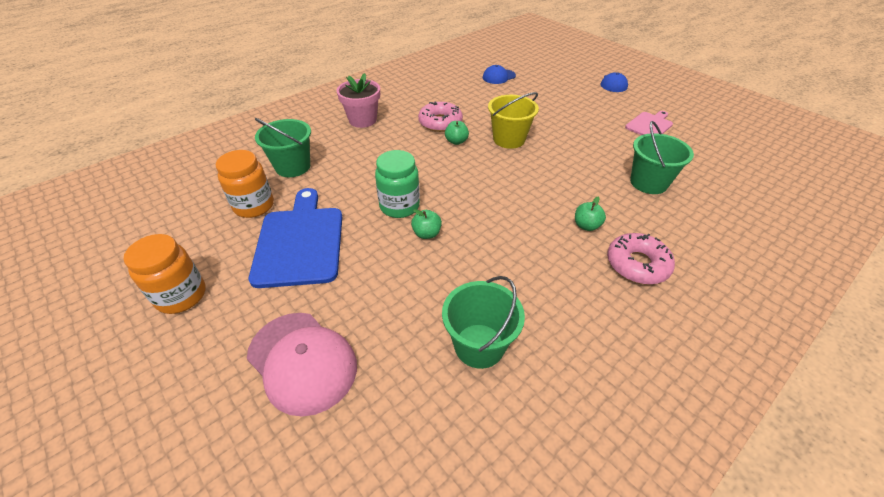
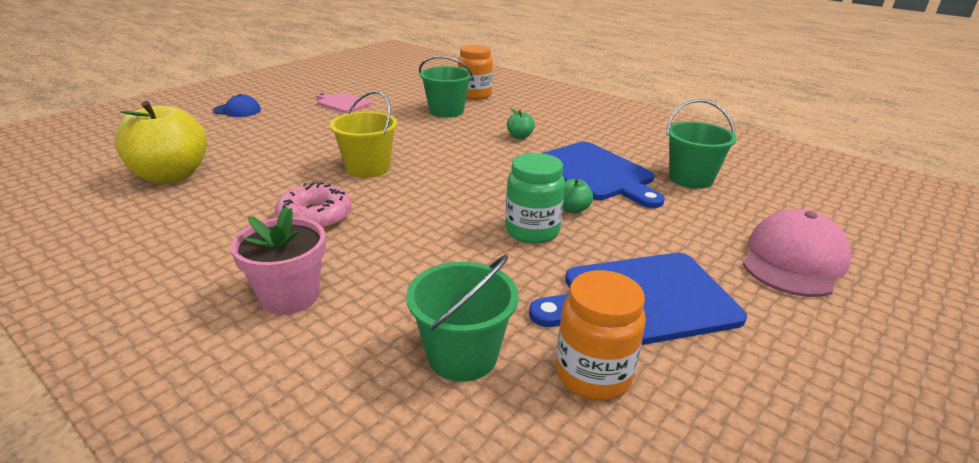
camera: 100 degrees left, 15 degrees down
orange jar [124,234,206,314] -> orange jar moved to [458,45,493,100]
green apple [445,121,469,145] -> none
blue cap [483,65,516,84] -> yellow apple [115,101,207,184]
pink donut [607,233,675,284] -> none
none -> blue cutting board [543,142,665,208]

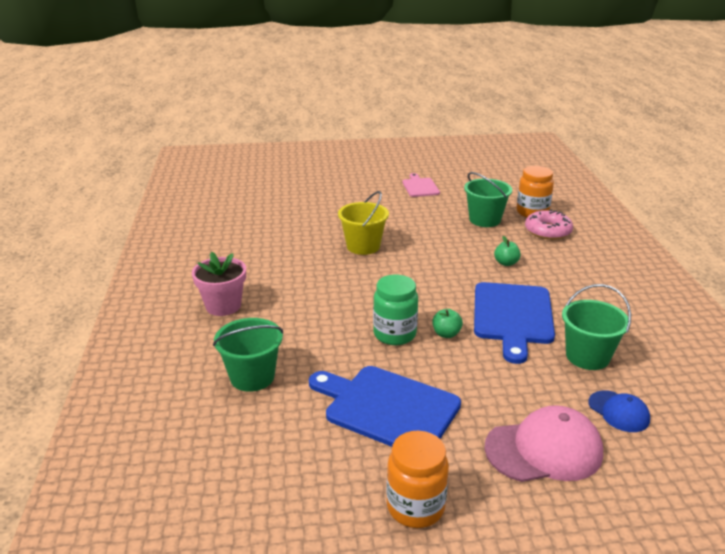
camera: 45 degrees right, 0 degrees up
yellow apple [115,101,207,184] -> none
blue cap [213,94,261,117] -> blue cap moved to [588,390,650,432]
pink donut [275,182,352,229] -> pink donut moved to [525,209,573,240]
orange jar [556,270,646,401] -> orange jar moved to [386,431,449,528]

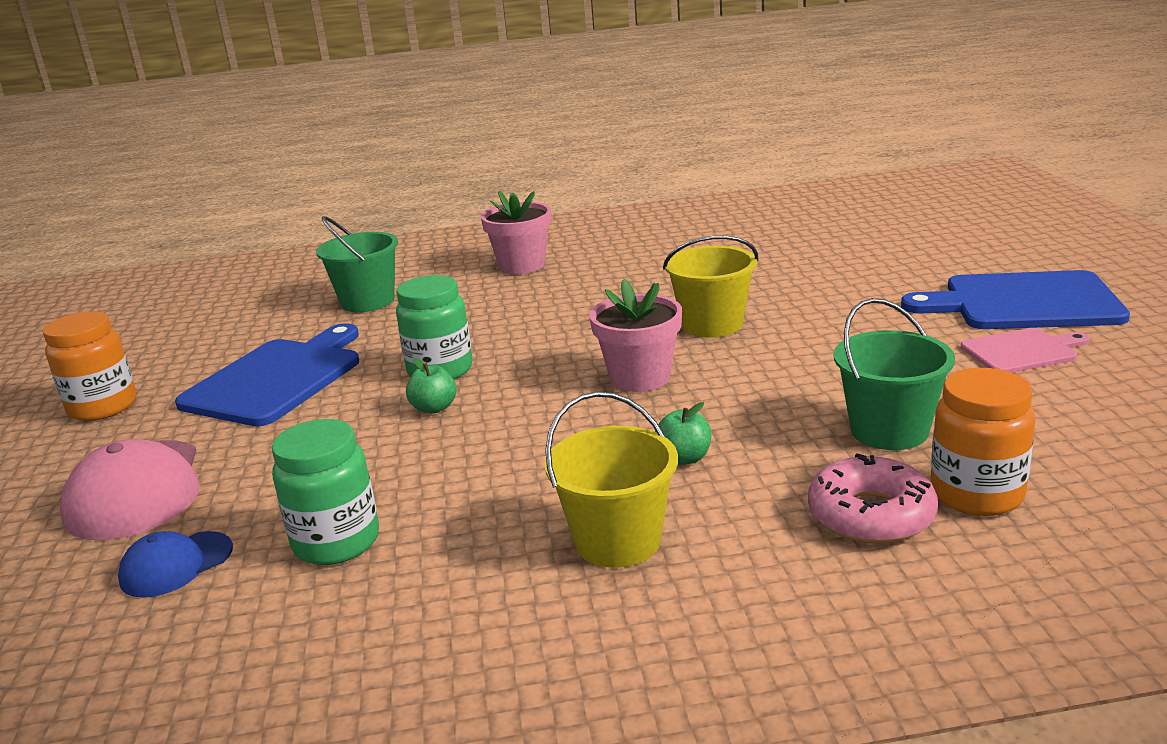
camera: 90 degrees right, 5 degrees down
blue cutting board [474,282,555,364] -> blue cutting board moved to [901,270,1130,329]
green bucket [562,284,631,370] -> green jar [272,419,379,565]
none -> yellow bucket [545,391,678,568]
none -> pink flower pot [589,279,682,392]

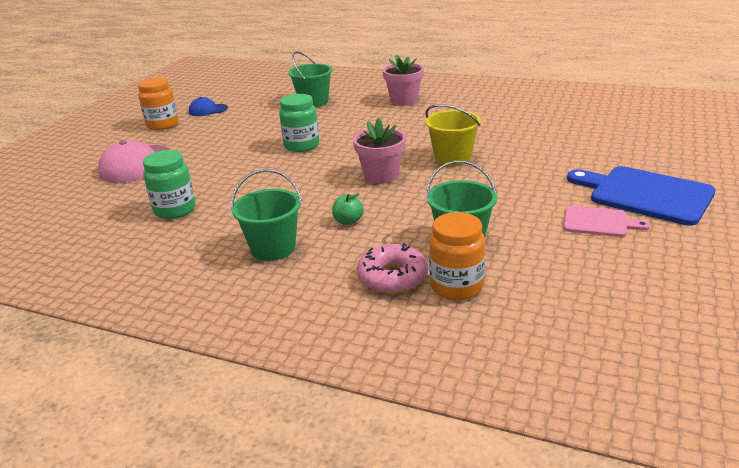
camera: 30 degrees right, 5 degrees up
blue cap [118,531,233,598] -> blue cap moved to [189,97,228,116]
blue cutting board [175,323,359,426] -> none
green apple [406,358,457,414] -> none
yellow bucket [545,391,678,568] -> green bucket [231,169,302,261]

